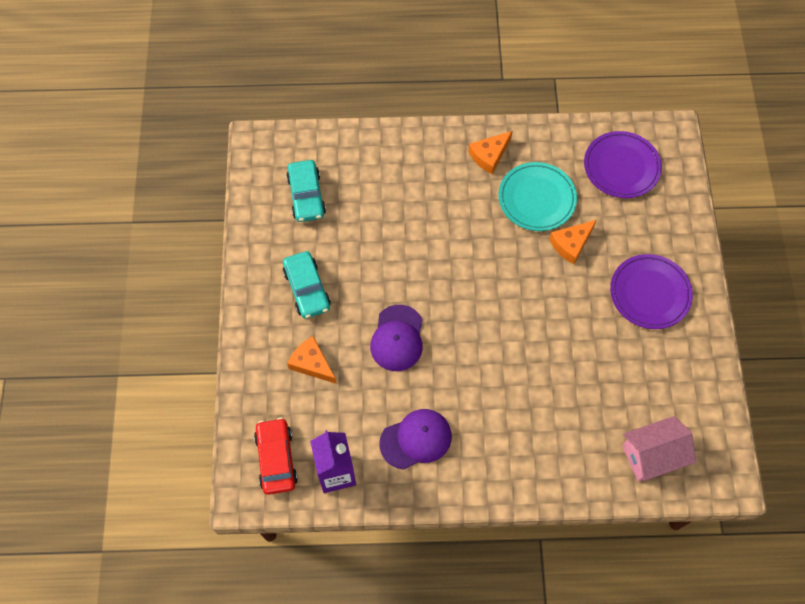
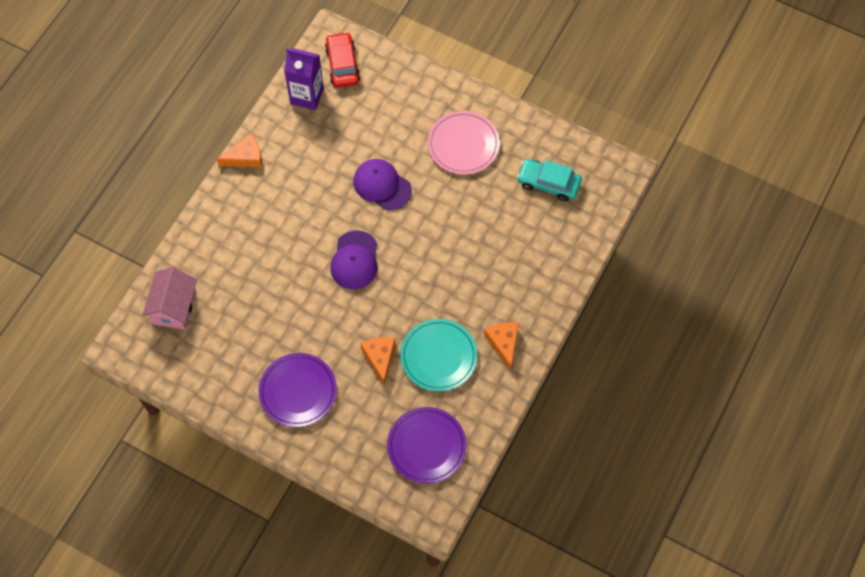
camera: 120 degrees right, 0 degrees up
red car [254,418,298,495] -> red car turned 120 degrees counterclockwise [325,32,360,88]
turquoise car [283,251,331,319] -> pink plate [428,111,500,175]
orange cheese [287,336,337,384] -> orange cheese moved to [217,133,262,167]
purple cap [380,409,452,470] -> purple cap moved to [330,231,377,289]

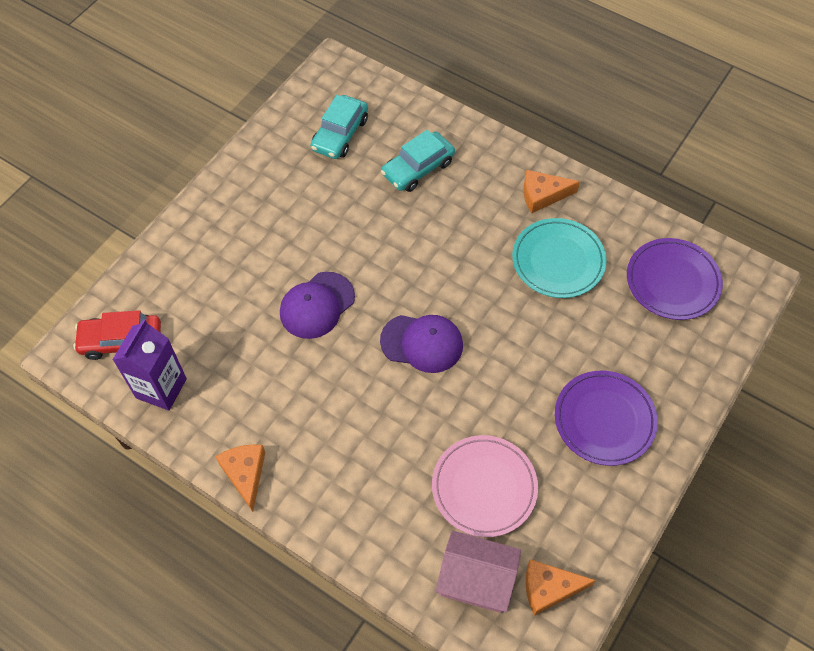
camera: 85 degrees left, 5 degrees down
orange cheese [360,337,395,386] -> orange cheese moved to [526,559,596,616]
pink plate [428,111,500,175] -> pink plate moved to [432,435,538,537]
none -> turquoise car [381,130,455,192]

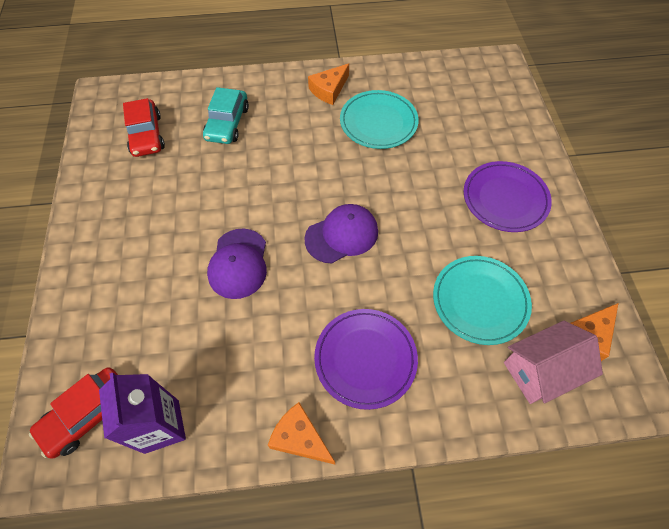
camera: 40 degrees left, 0 degrees up
turquoise car [310,95,368,159] -> red car [123,98,165,157]
pink plate [432,435,538,537] -> turquoise plate [433,256,532,345]
purple plate [627,238,723,320] -> purple plate moved to [314,309,418,410]

